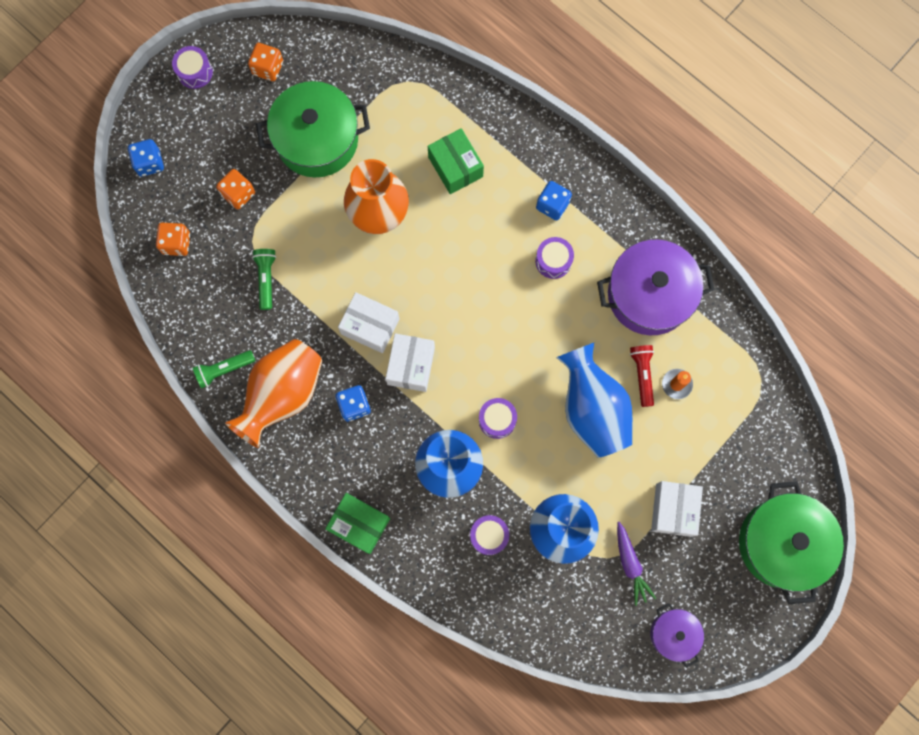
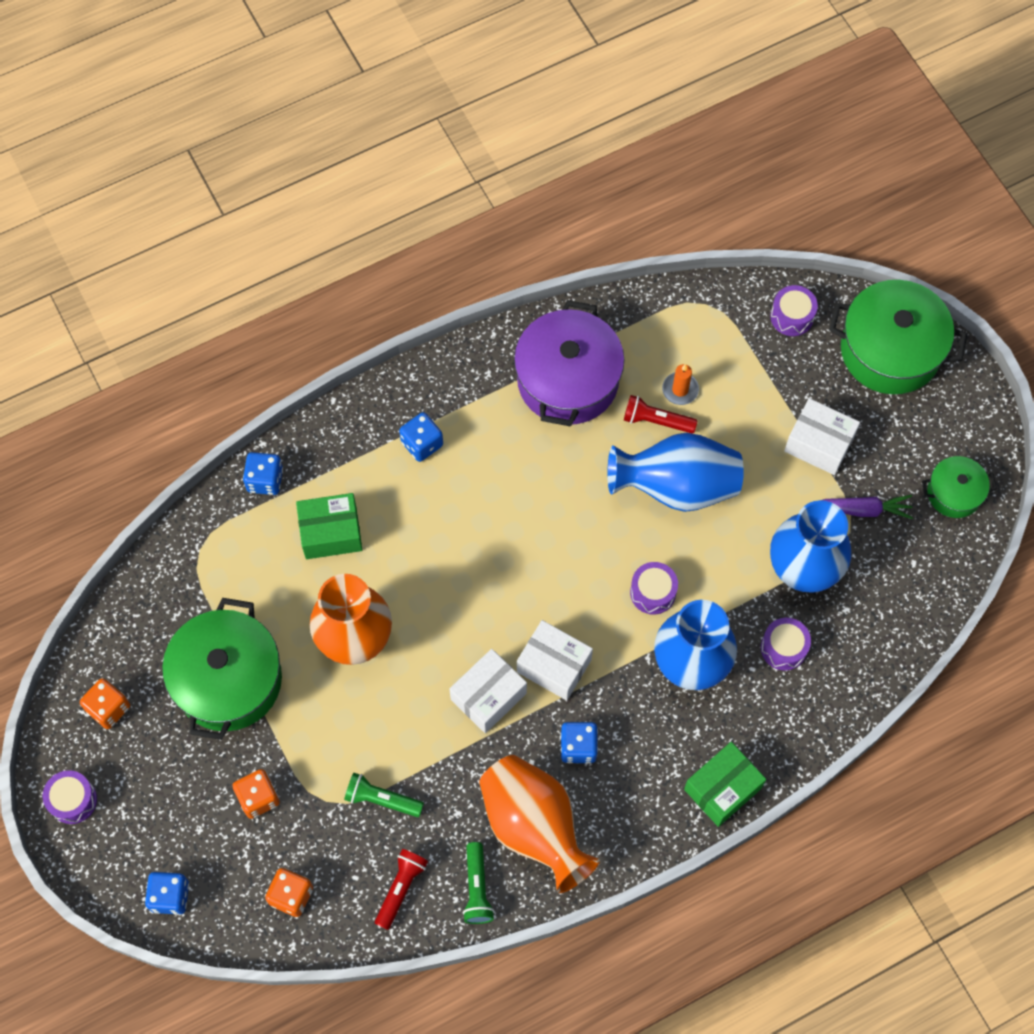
camera: 70 degrees left, 10 degrees down
purple drum [535,237,574,279] -> purple drum moved to [770,285,818,336]
purple pot [651,603,704,668] -> green pot [922,456,997,518]
none -> blue dice [243,452,283,495]
none -> red flashlight [375,849,428,930]

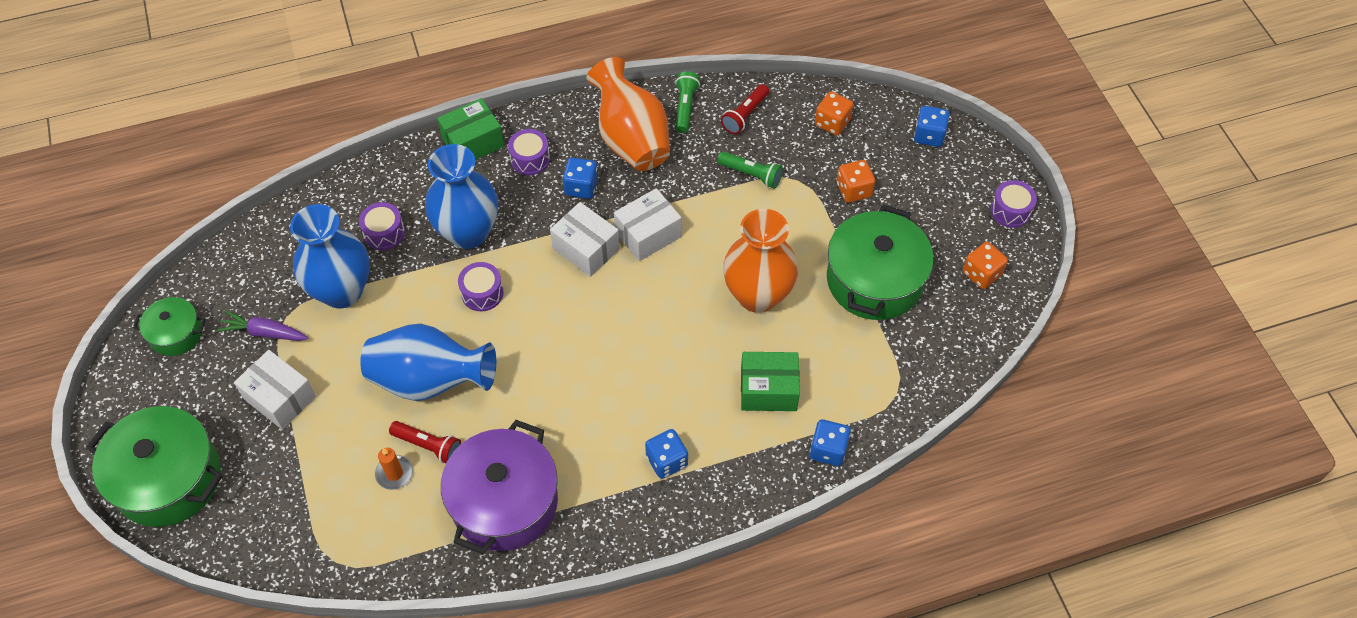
camera: 170 degrees left, 10 degrees down
purple drum [770,285,818,336] -> purple drum moved to [508,129,550,175]

